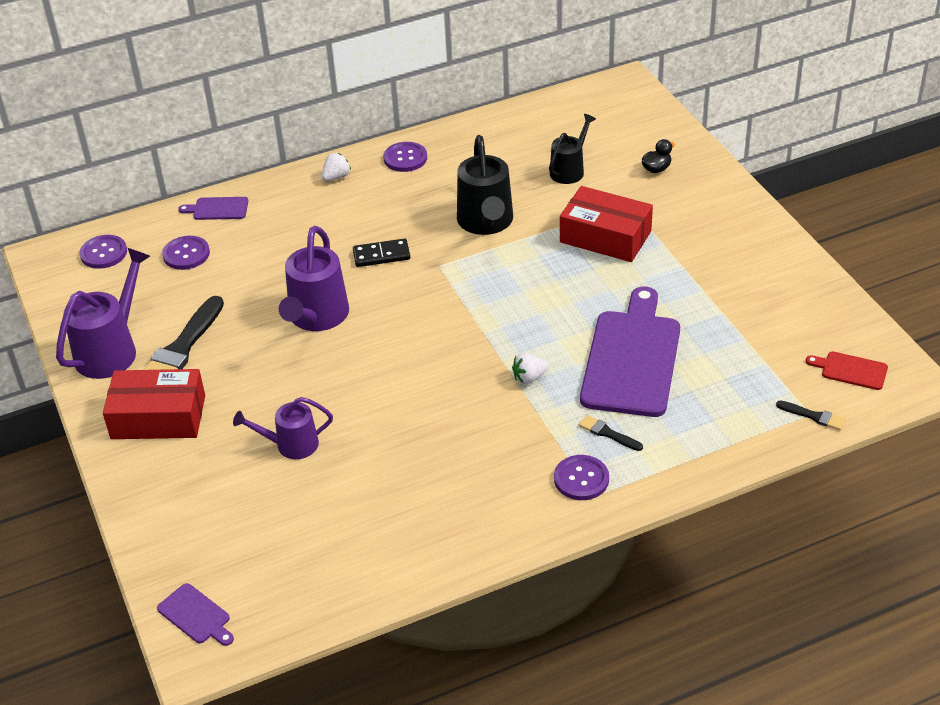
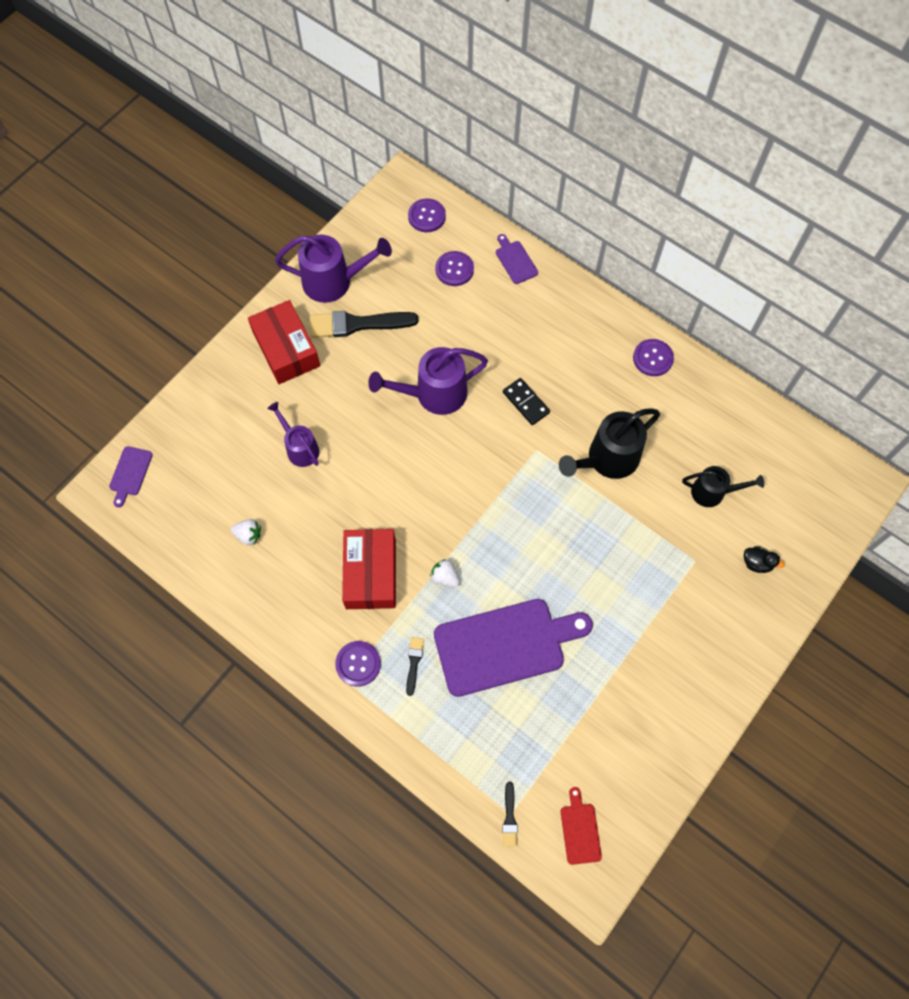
camera: 60 degrees right, 25 degrees up
white strawberry [322,153,351,181] -> white strawberry moved to [231,519,261,545]
red box [560,186,653,262] -> red box moved to [342,529,396,609]

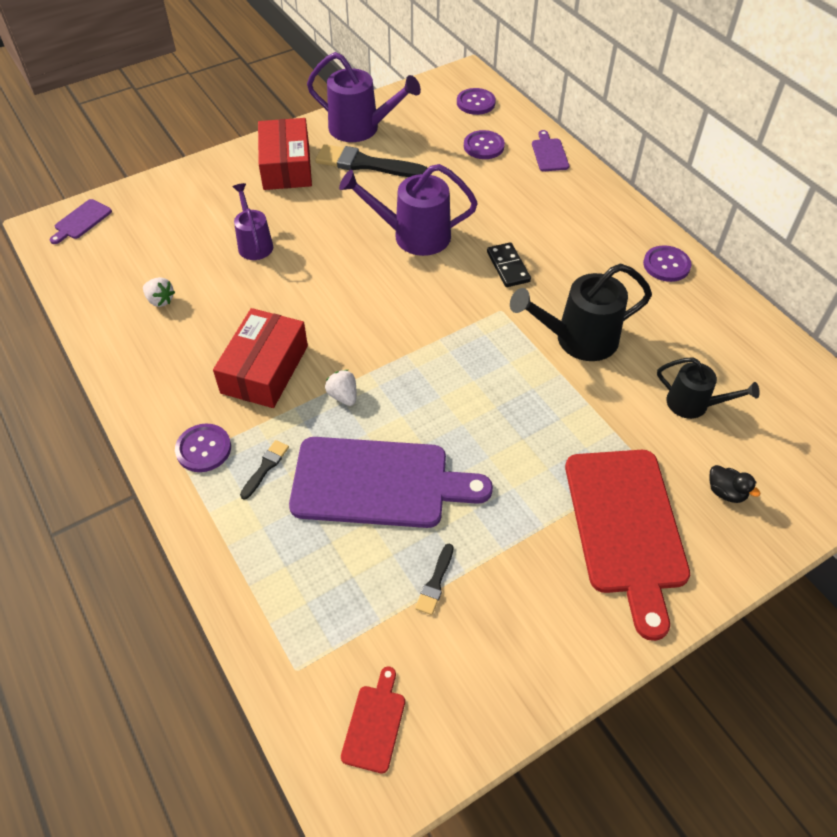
camera: 20 degrees right, 15 degrees down
black brush [502,782,518,846] -> black brush moved to [415,544,454,615]
none -> red cutting board [565,450,690,641]

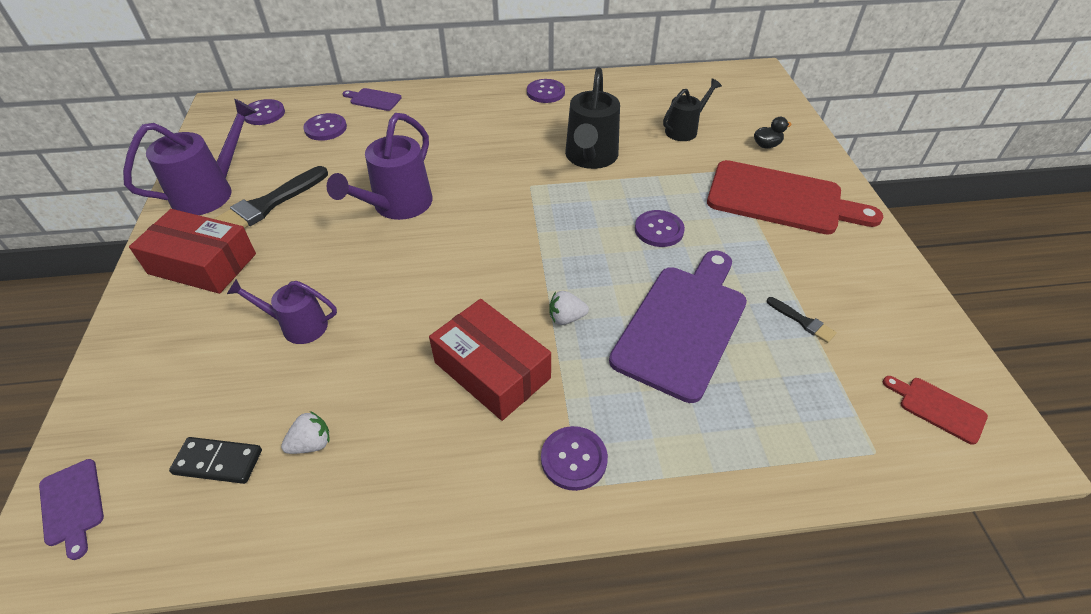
camera: 65 degrees left, 5 degrees down
black brush [240,440,289,499] -> none
black domino [487,242,531,287] -> black domino moved to [169,437,262,484]
none -> purple button [635,210,685,247]

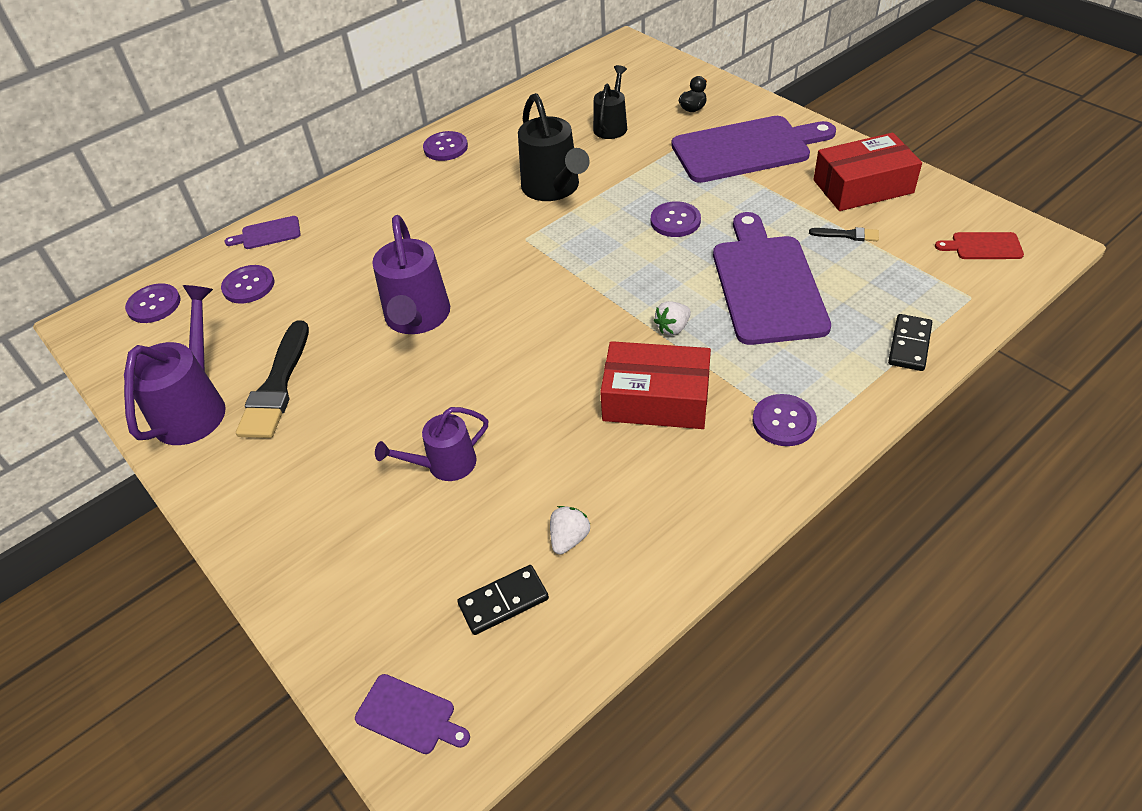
camera: 30 degrees left, 0 degrees up
red box [129,209,256,294] -> red box moved to [813,133,922,211]
red cutting board [707,160,883,234] -> purple cutting board [672,116,836,183]
none -> black domino [888,314,932,371]

